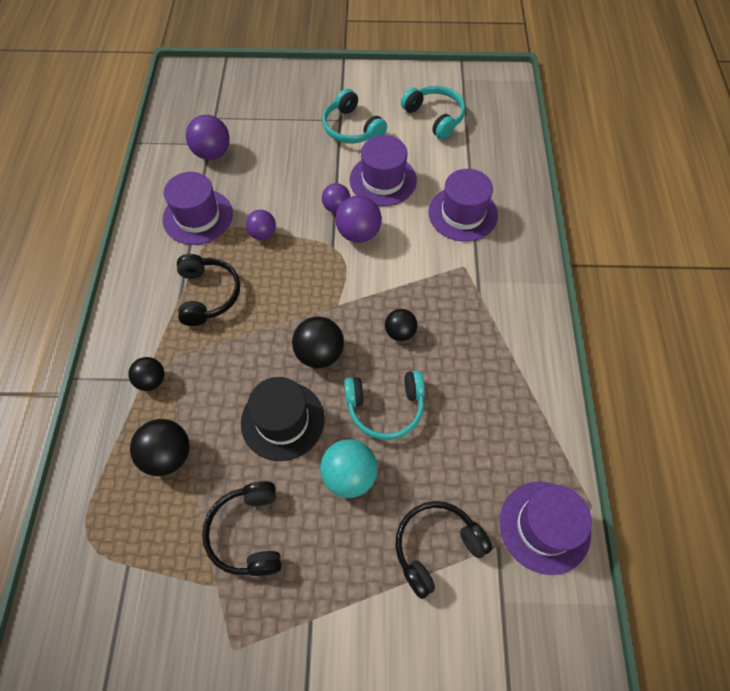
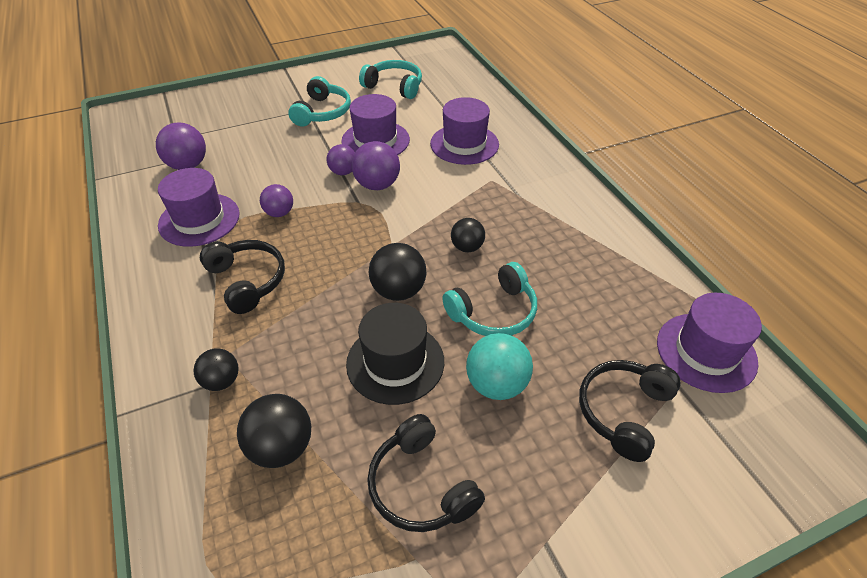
camera: 25 degrees left, 15 degrees down
turquoise headphones [322,89,387,143] -> turquoise headphones turned 105 degrees counterclockwise [288,76,351,126]

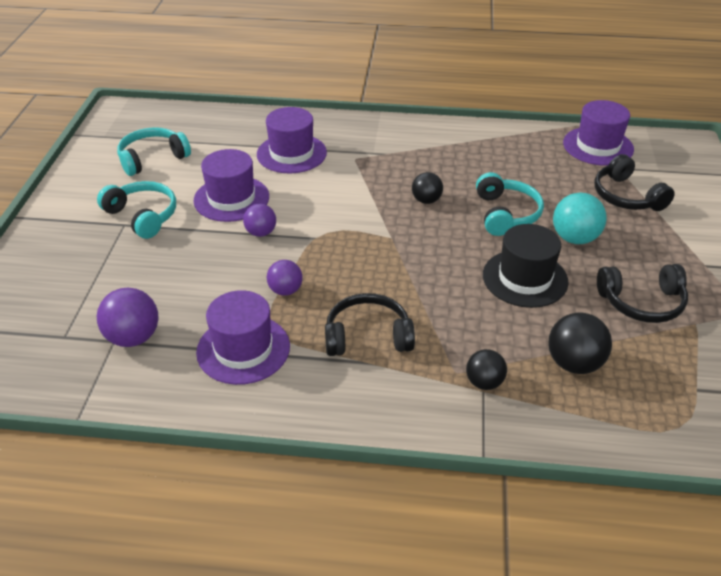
camera: 60 degrees left, 5 degrees down
purple ball [352,141,400,190] -> none
black ball [369,243,426,301] -> none

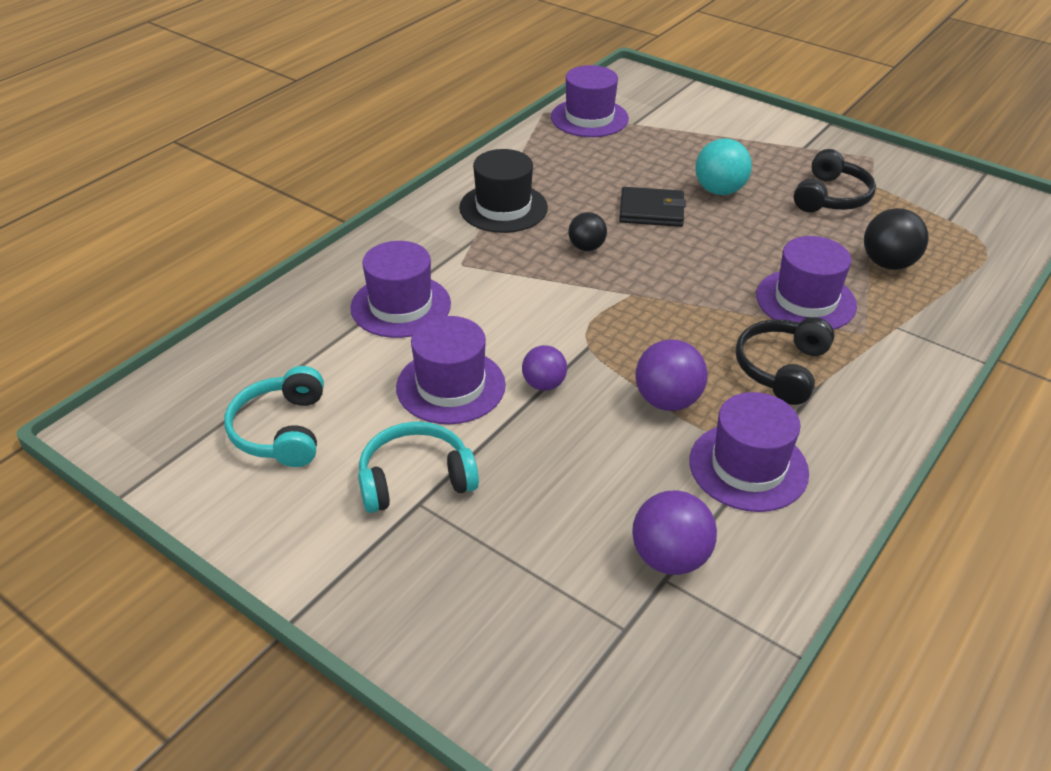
camera: 60 degrees left, 0 degrees up
purple ball [267,260,303,296] -> purple ball [635,339,708,411], size x1.54
black ball [466,349,507,390] -> none
turquoise headphones [476,172,544,236] -> black wallet [619,187,686,227]
black hat [483,224,569,308] -> black hat moved to [459,149,548,233]
black headphones [594,154,675,211] -> none
none -> purple hat [756,236,857,330]

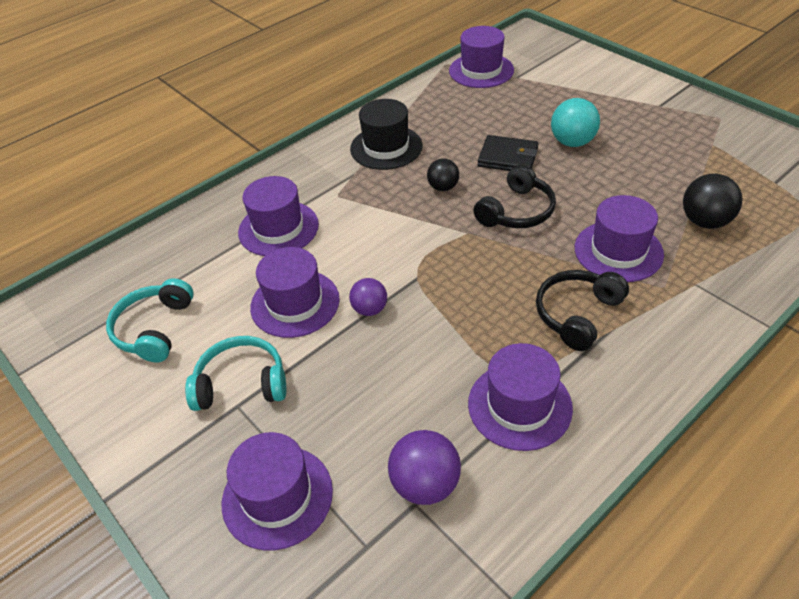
camera: 15 degrees right, 5 degrees up
purple ball [635,339,708,411] -> none
black headphones [794,149,876,212] -> black headphones moved to [473,164,556,228]
none -> purple hat [222,432,333,550]

